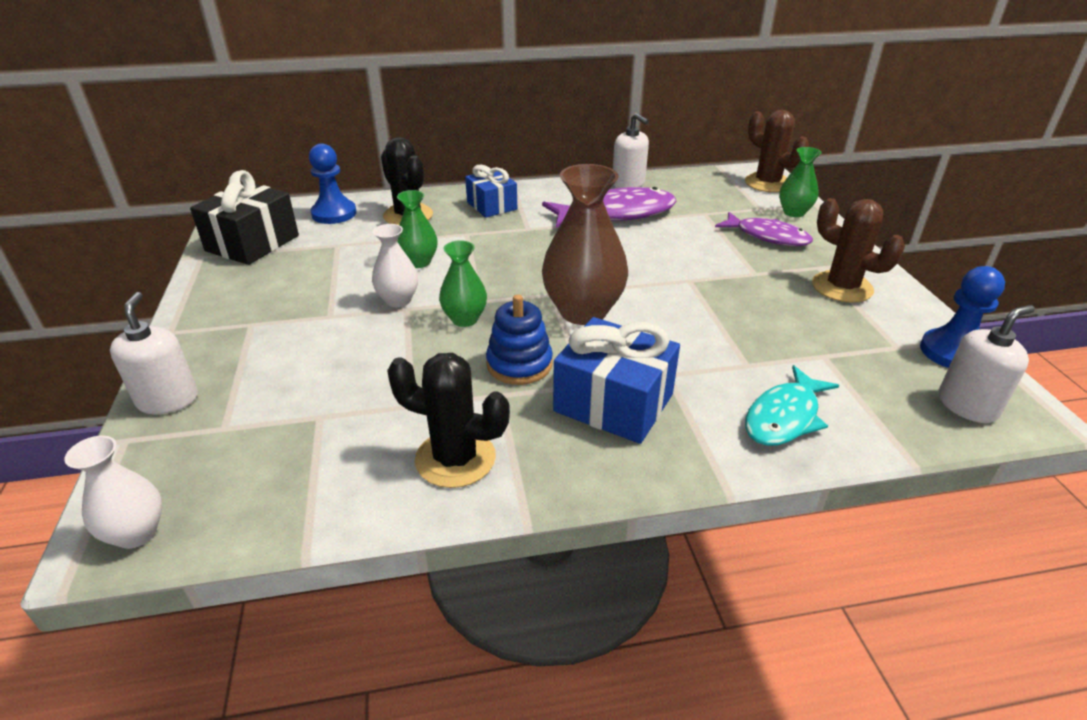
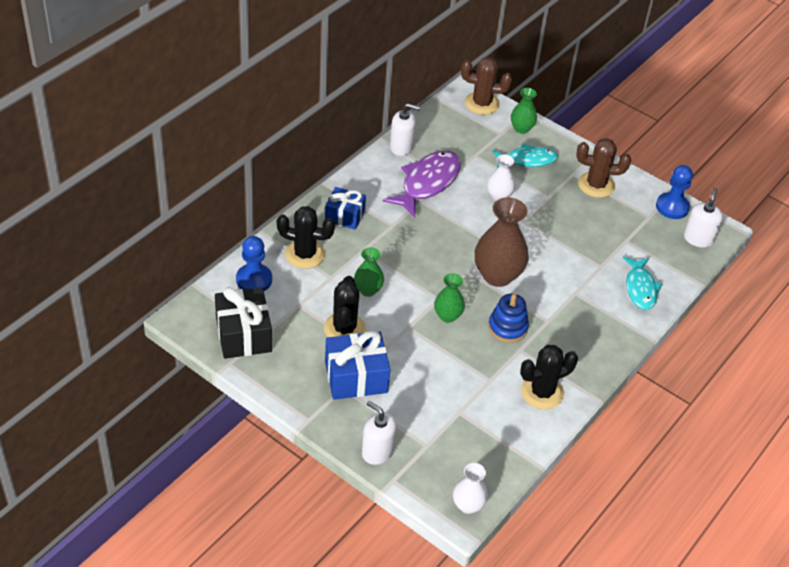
camera: 45 degrees left, 10 degrees up
white vase [372,224,418,307] -> white vase moved to [487,154,515,201]
blue gift [553,317,680,444] -> blue gift moved to [325,331,390,400]
purple fish [715,212,813,246] -> turquoise fish [492,144,558,168]
none -> black cactus [324,276,366,337]

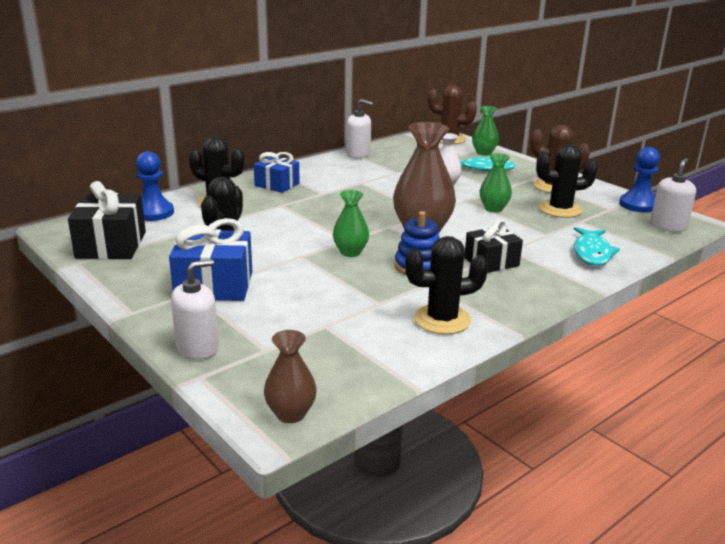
camera: 15 degrees right, 20 degrees down
green vase [354,247,384,297] -> green vase moved to [480,153,512,213]
white soap dispenser [362,401,397,465] -> white soap dispenser turned 90 degrees clockwise [171,259,219,360]
purple fish [383,150,461,218] -> none
white vase [453,463,488,514] -> brown vase [264,330,317,423]
none -> black gift [464,220,523,273]
none -> black cactus [536,144,598,218]

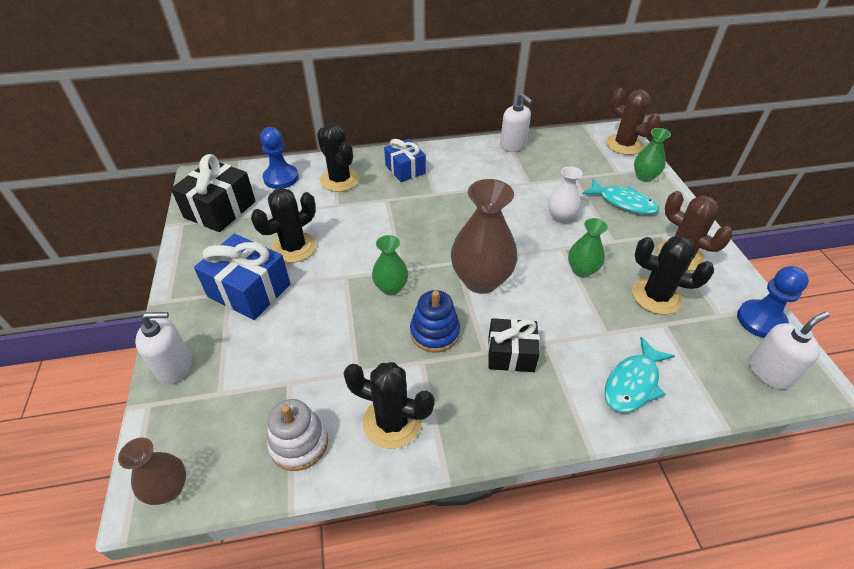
camera: 30 degrees right, 20 degrees up
none -> white stacking toy [267,399,328,471]

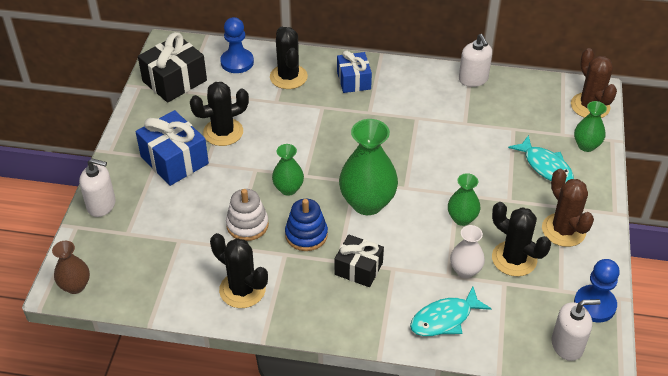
camera: 20 degrees right, 0 degrees up
white stacking toy [267,399,328,471] -> white stacking toy moved to [226,189,269,241]
brown vase [451,179,518,294] -> green vase [339,119,398,215]
white vase [548,166,583,223] -> white vase moved to [450,225,485,278]

